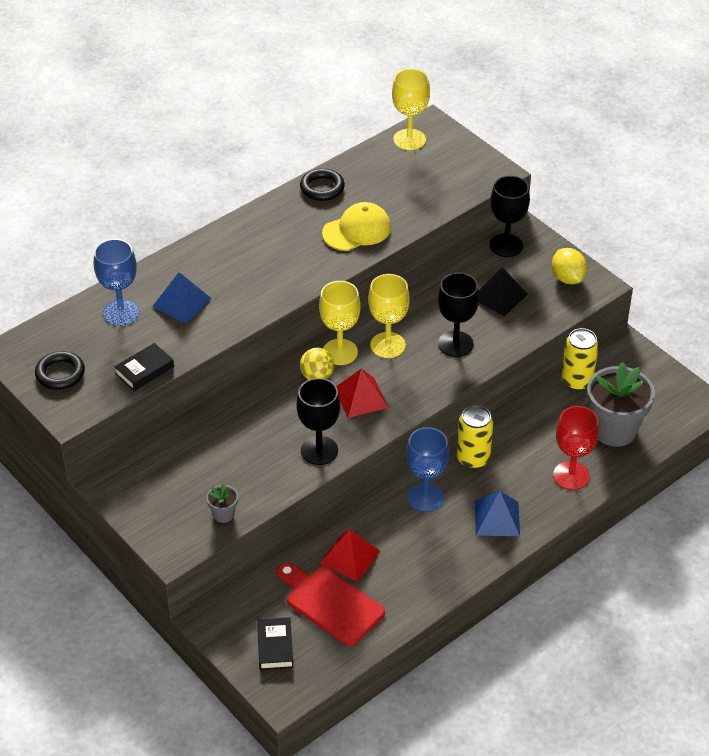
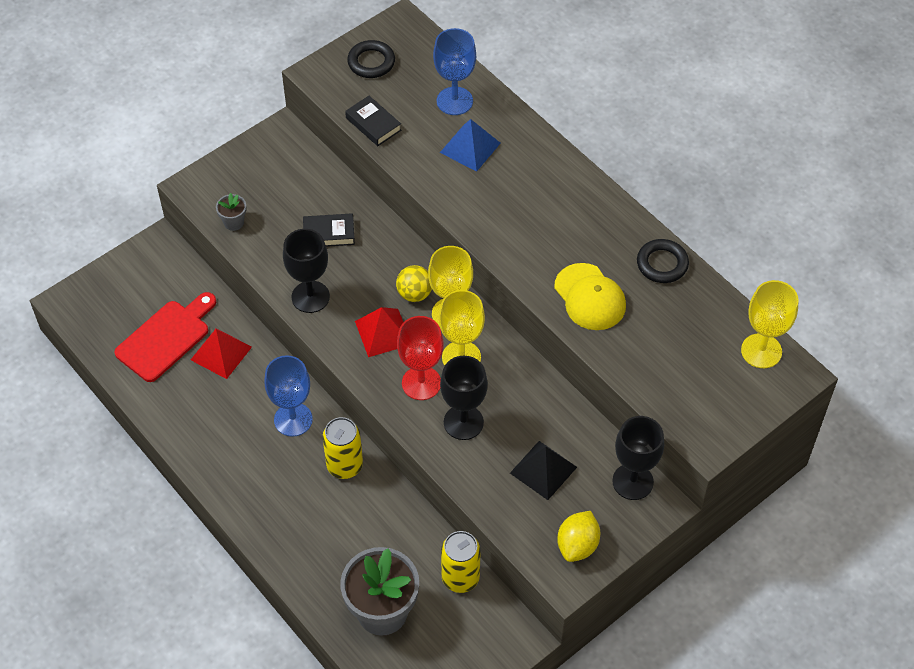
camera: 90 degrees right, 10 degrees up
black book [257,617,293,670] -> black book moved to [303,213,355,247]
blue pyramid [475,491,520,536] -> none
yellow lemon [552,248,587,285] -> yellow lemon turned 45 degrees counterclockwise [557,511,600,562]
red goblet [553,406,599,490] -> red goblet moved to [397,316,444,400]

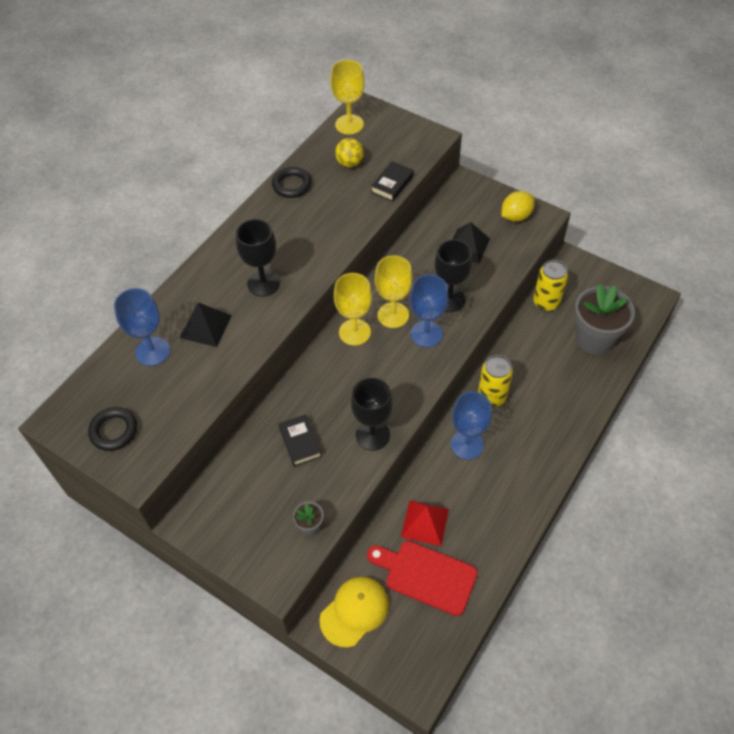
camera: 105 degrees left, 0 degrees up
black book [345,96,401,146] -> black book moved to [371,161,414,202]
red pyramid [355,307,404,357] -> none
yellow ball [396,265,432,302] -> yellow ball moved to [335,138,364,167]
red goblet [397,316,444,400] -> blue goblet [410,274,448,347]
blue pyramid [440,119,501,172] -> black pyramid [180,302,232,347]
yellow cap [554,263,626,330] -> yellow cap moved to [320,577,389,648]
yellow lemon [557,511,600,562] -> yellow lemon turned 45 degrees counterclockwise [502,191,535,222]
black goblet [612,416,664,500] -> black goblet moved to [236,219,280,297]

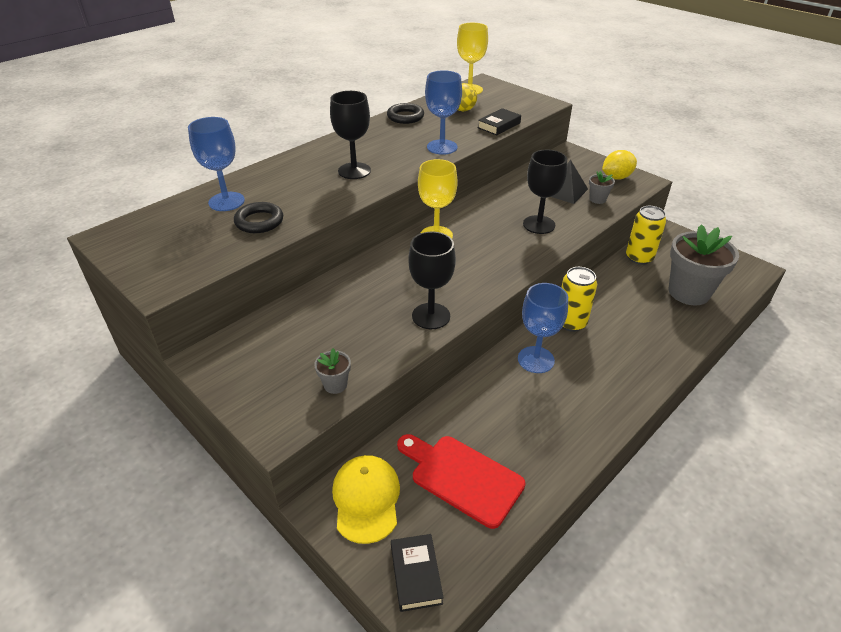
camera: 10 degrees right, 15 degrees down
black ring [88,407,137,451] -> black ring moved to [234,202,283,233]
black pyramid [180,302,232,347] -> none
black book [278,414,322,467] -> black book moved to [391,534,444,612]
yellow cap [320,577,389,648] -> yellow cap turned 60 degrees counterclockwise [332,455,400,544]
yellow goblet [375,255,413,328] -> none
red pyramid [401,501,449,546] -> none
blue goblet [410,274,448,347] -> blue goblet moved to [425,70,462,155]
none -> grey flower pot [589,171,615,204]

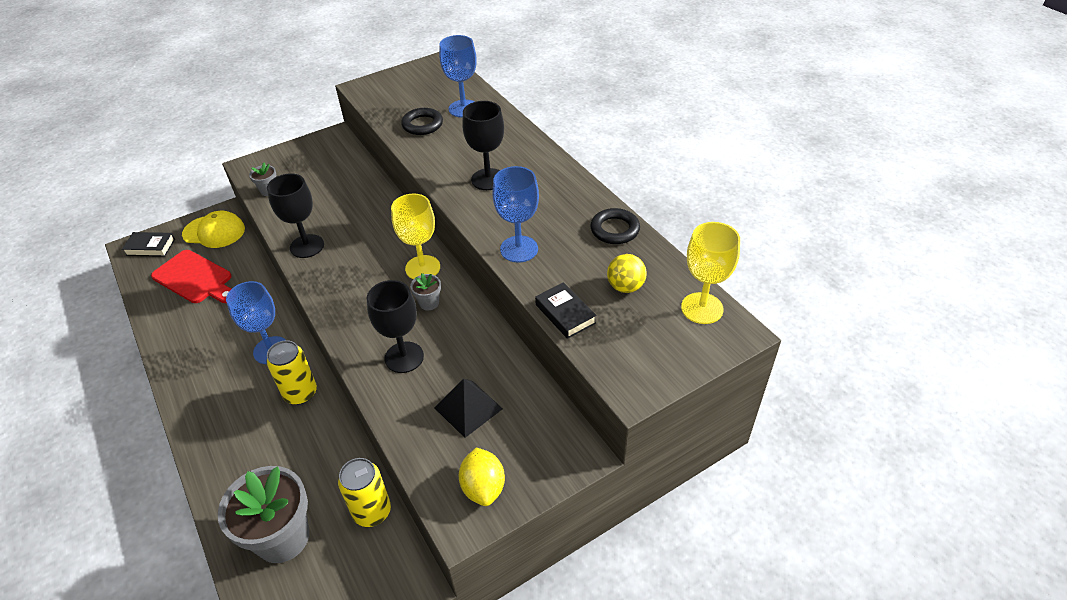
camera: 105 degrees right, 5 degrees up
red cutting board [397,434,525,529] -> red cutting board turned 75 degrees clockwise [151,250,232,303]
grey flower pot [589,171,615,204] -> grey flower pot moved to [410,273,441,310]

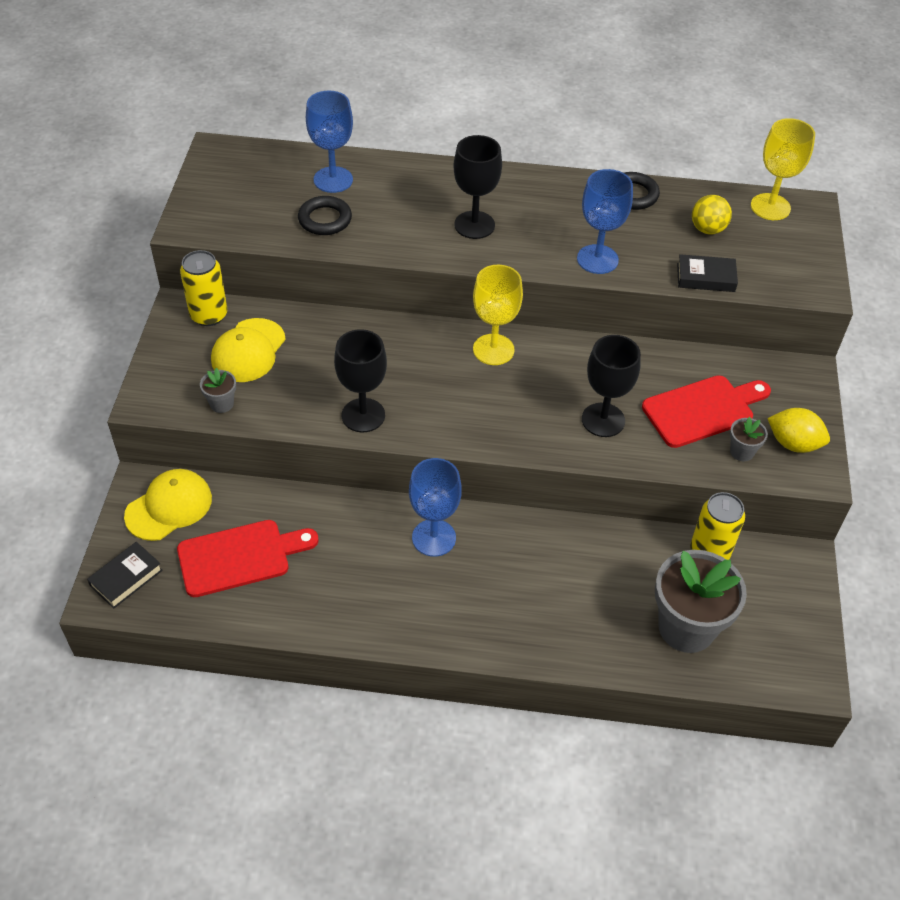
camera: 55 degrees left, 5 degrees up
yellow can [266,340,317,405] -> yellow can moved to [180,250,227,326]
grey flower pot [410,273,441,310] -> grey flower pot moved to [730,417,768,462]
black pyramid [434,379,503,438] -> red cutting board [642,375,771,448]
none -> yellow cap [211,318,286,382]

